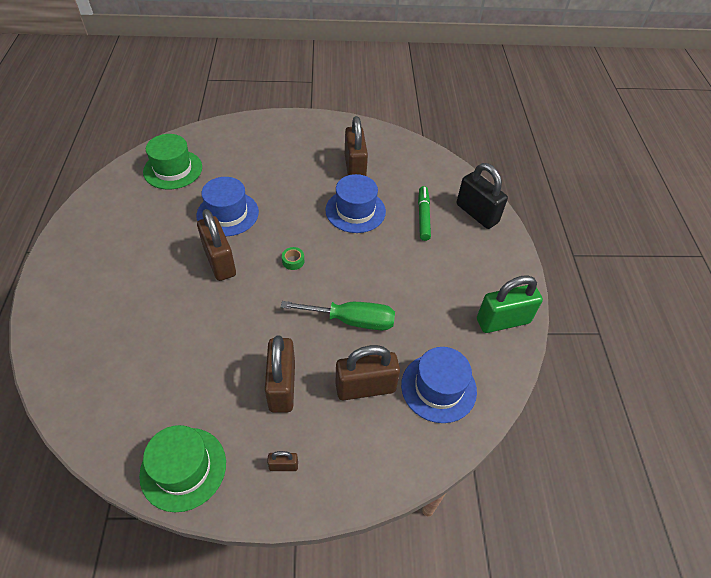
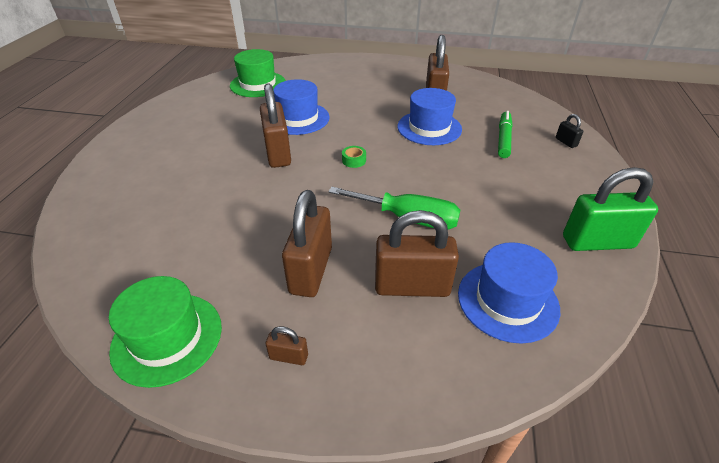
camera: 15 degrees right, 10 degrees down
black padlock [457,163,508,229] -> black padlock [556,114,583,148], size x0.44

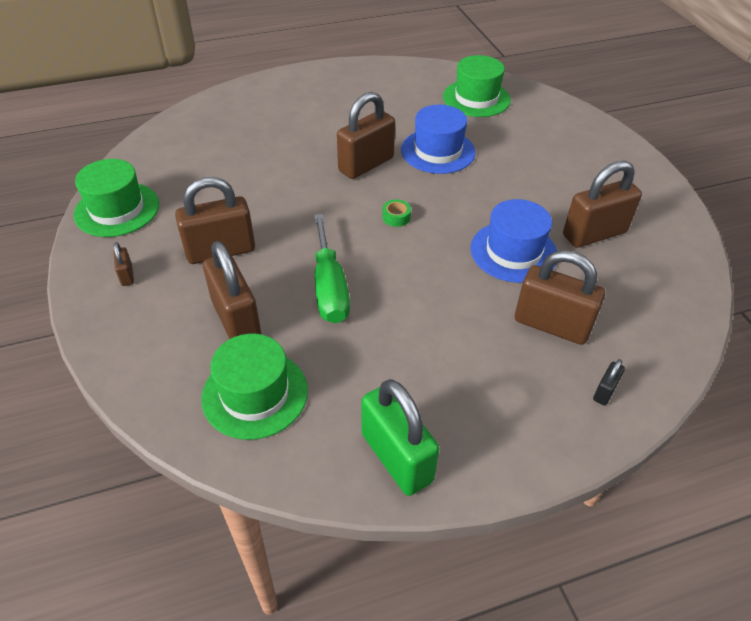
camera: 60 degrees right, 5 degrees up
blue hat [458,242,560,344] -> green hat [201,334,308,440]
green marker [498,111,513,158] -> brown padlock [515,250,605,345]

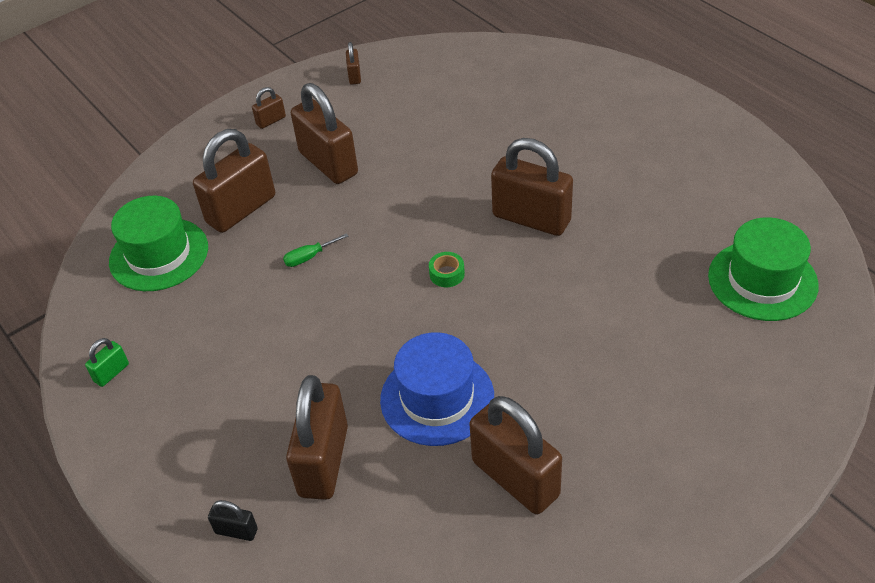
camera: 75 degrees right, 0 degrees up
green hat [74,159,159,237] -> brown padlock [346,42,361,85]
green screwdriver [314,214,350,323] -> green screwdriver [283,233,349,267], size x0.43
green padlock [362,379,439,496] -> green padlock [85,338,129,387], size x0.44
blue hat [401,105,475,174] -> none

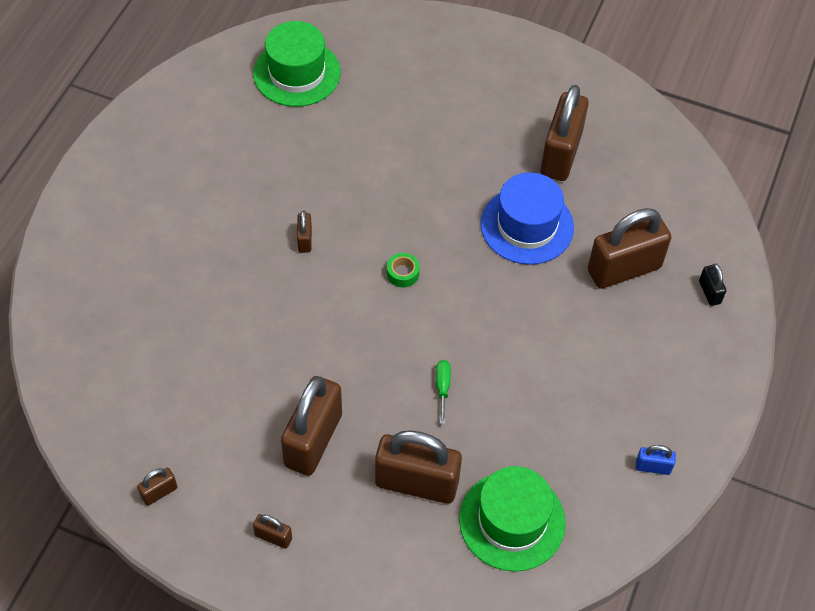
camera: 125 degrees left, 10 degrees up
green padlock [85,338,129,387] -> blue padlock [636,445,676,475]
green screwdriver [283,233,349,267] -> green screwdriver turned 120 degrees counterclockwise [436,360,451,424]
brown padlock [491,138,573,236] -> brown padlock [297,210,312,253], size x0.44

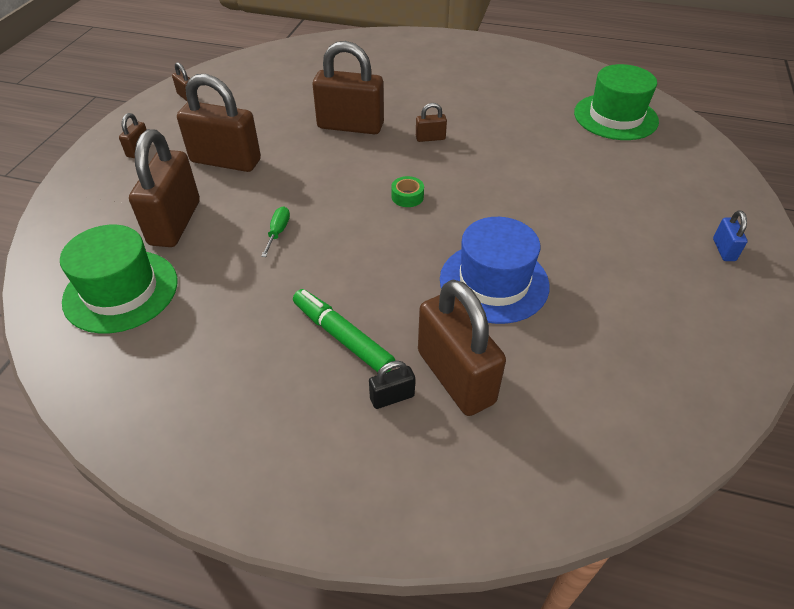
camera: 85 degrees right, 10 degrees down
green screwdriver [436,360,451,424] -> green screwdriver turned 75 degrees counterclockwise [261,207,290,257]
brown padlock [541,85,589,181] -> brown padlock moved to [313,41,384,134]
blue padlock [636,445,676,475] -> blue padlock moved to [713,210,748,261]
black padlock [699,264,727,306] -> black padlock moved to [369,361,415,409]
none -> green marker [293,289,395,372]

